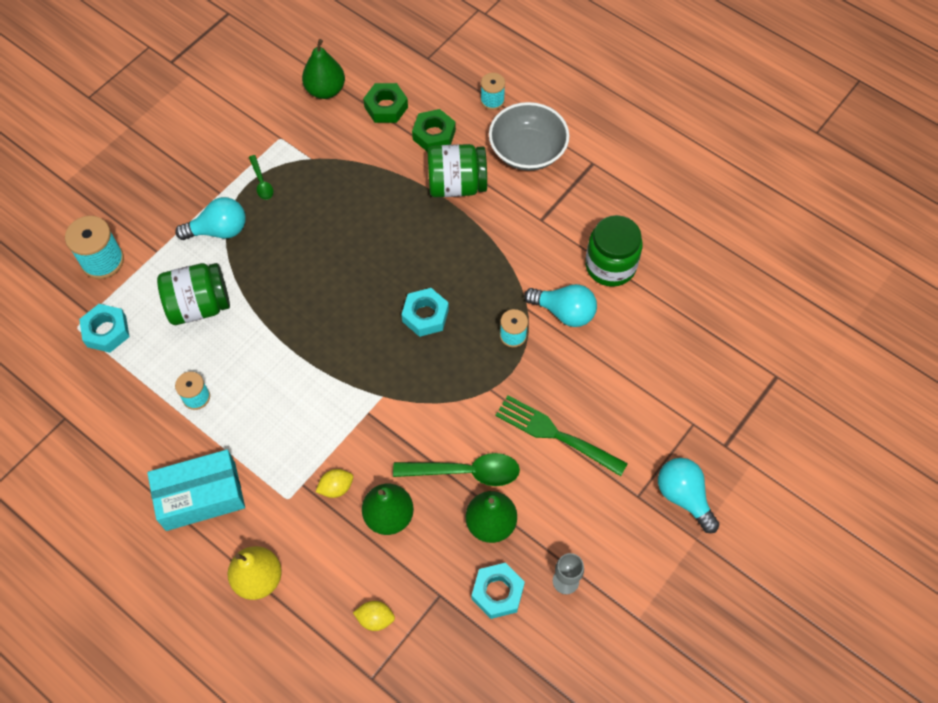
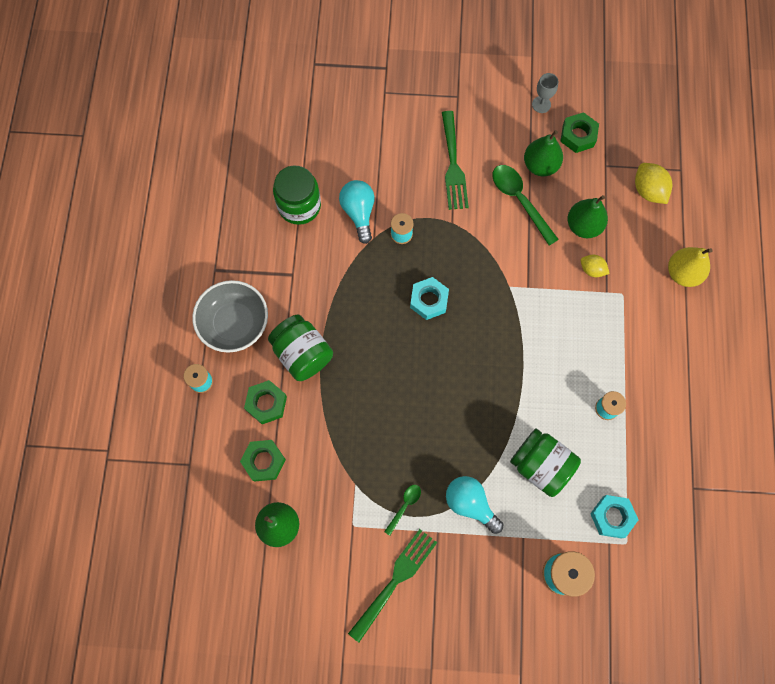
camera: 125 degrees left, 10 degrees up
turquoise box [147,450,245,531] -> none
yellow lemon [353,601,395,631] -> yellow lemon [635,163,672,204], size x1.59
turquoise nut [472,563,525,619] -> green nut [560,112,599,153]
turquoise light bulb [658,458,720,533] -> none
none -> green fork [348,529,437,642]

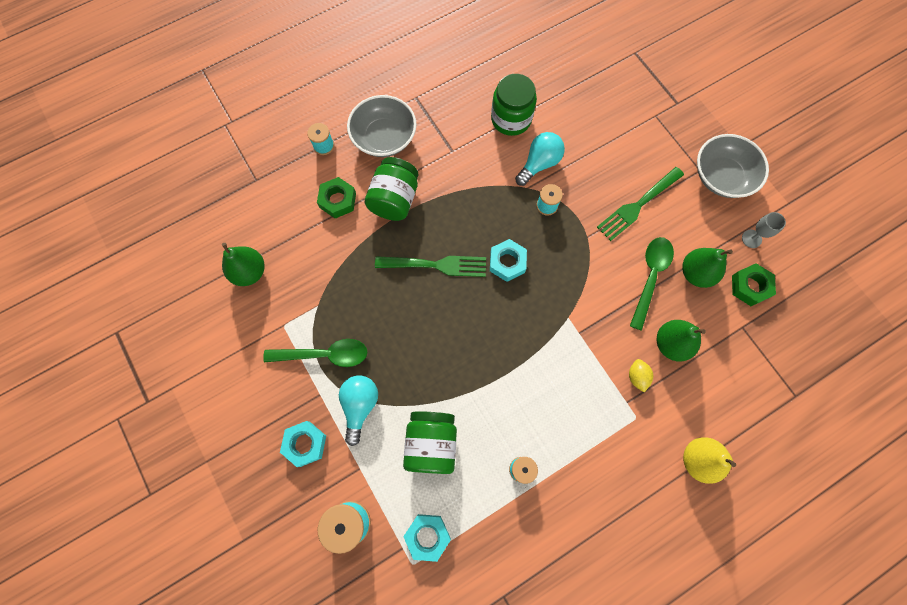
camera: 55 degrees right, 0 degrees up
green nut [240,440,286,482] -> none
green fork [348,529,437,642] -> green fork moved to [375,256,486,277]
green spoon [384,485,421,536] -> green spoon [263,339,367,367], size x1.90
yellow lemon [635,163,672,204] -> none
none -> turquoise nut [280,421,326,467]
none -> grey bowl [697,134,769,198]

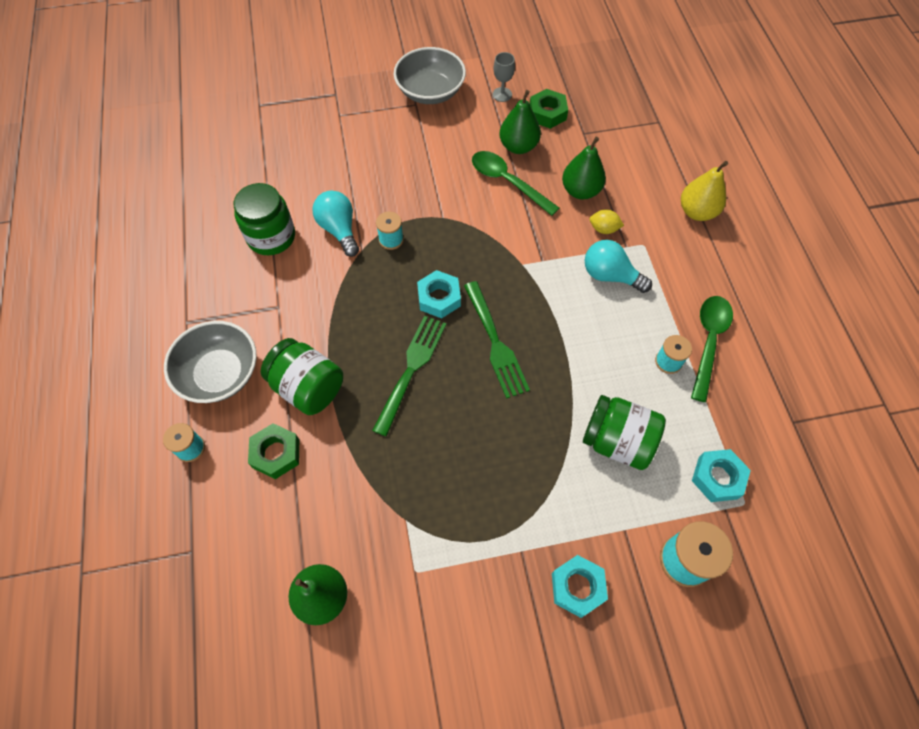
camera: 70 degrees left, 10 degrees down
green spoon [263,339,367,367] -> green spoon moved to [691,296,733,402]
turquoise light bulb [339,375,378,446] -> turquoise light bulb moved to [585,240,652,293]
green fork [597,167,684,241] -> green fork moved to [464,281,530,399]

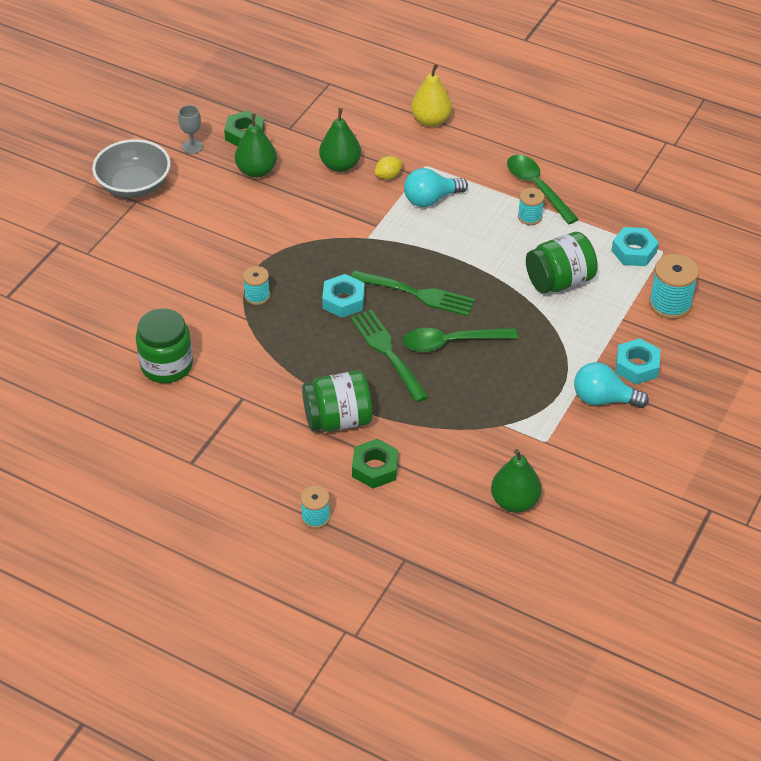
camera: 50 degrees left, 15 degrees down
grey bowl [164,321,257,403] -> none
turquoise light bulb [312,191,359,257] -> turquoise light bulb moved to [574,362,649,408]
green spoon [472,151,559,216] -> green spoon moved to [403,328,518,352]

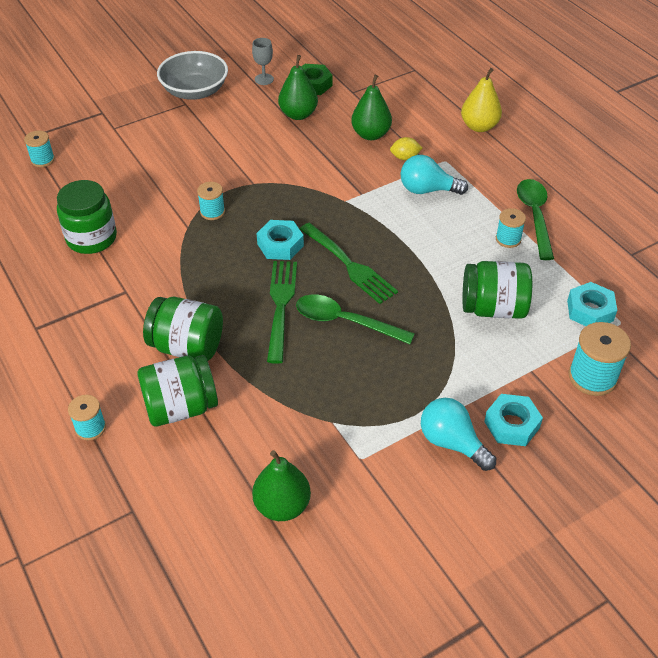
camera: 30 degrees right, 0 degrees up
green nut [352,438,398,488] -> green jar [138,355,218,426]
none -> turquoise spool [24,131,55,167]

